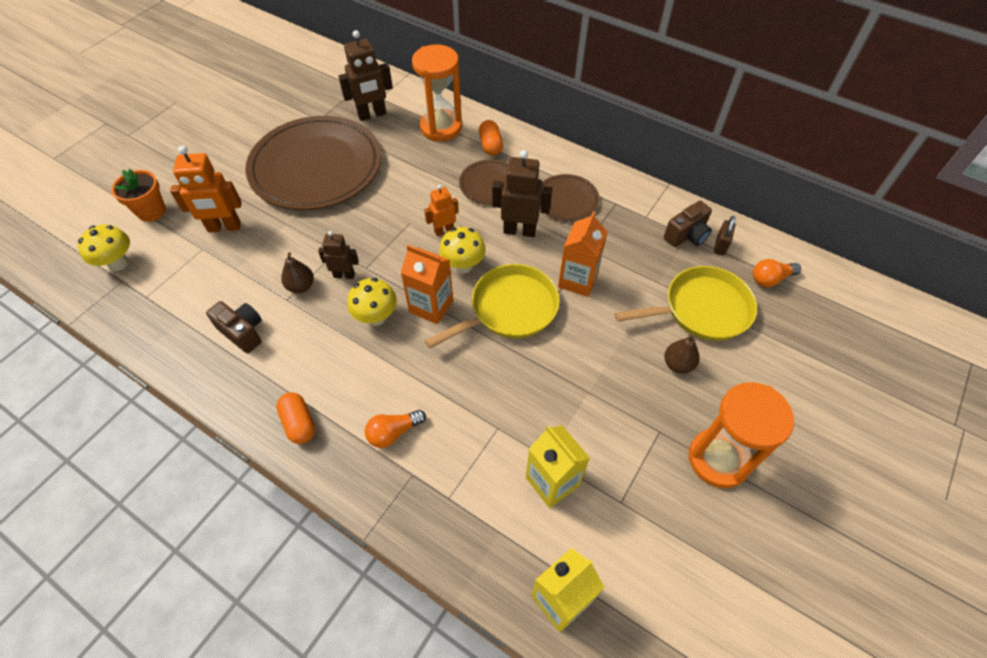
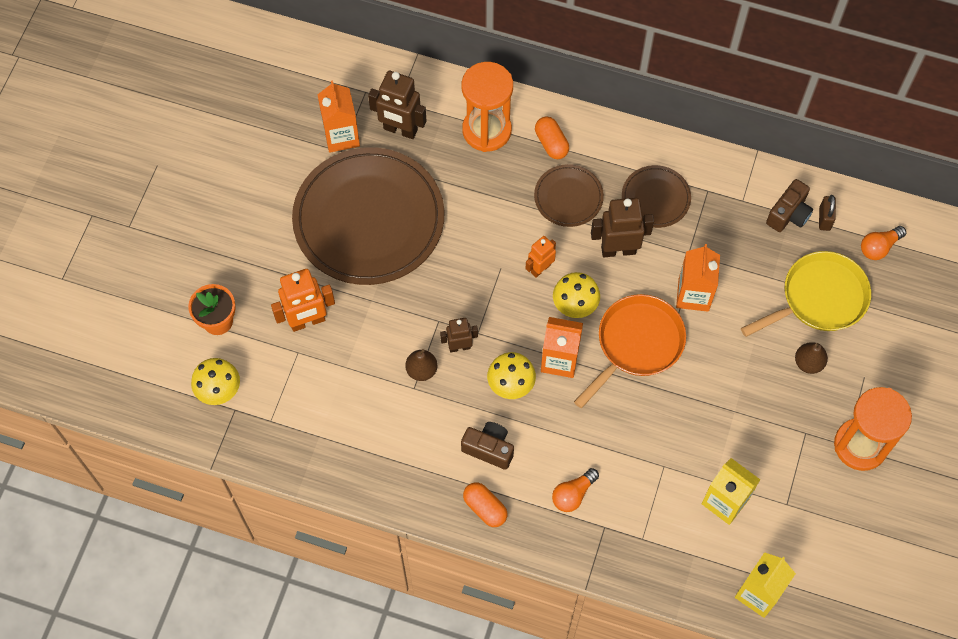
camera: 15 degrees left, 10 degrees up
brown camera [206,301,262,353] -> brown camera moved to [461,422,514,470]
brown robot [338,30,393,121] -> brown robot turned 60 degrees clockwise [368,71,426,139]
yellow pan [425,264,560,348] -> orange pan [574,294,686,408]
none -> orange carton [317,80,360,153]

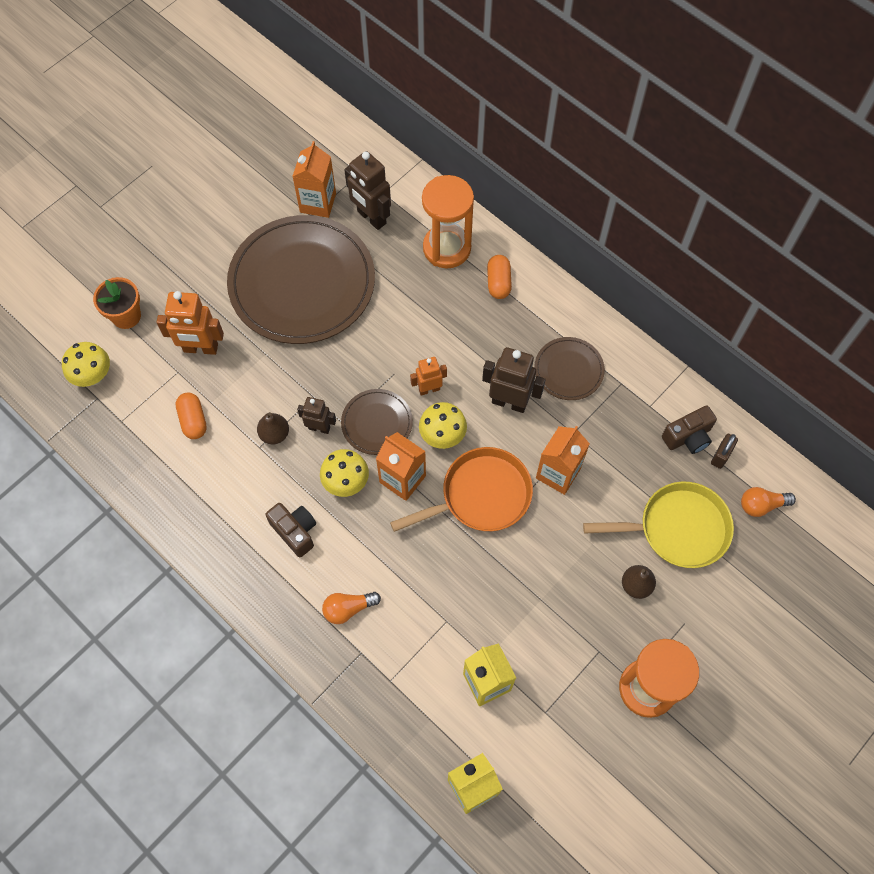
camera: 25 degrees right, 0 degrees up
orange capsule [463,482,507,527] -> orange capsule moved to [175,393,207,439]
brown plate [534,164,604,227] -> brown plate moved to [341,389,413,455]

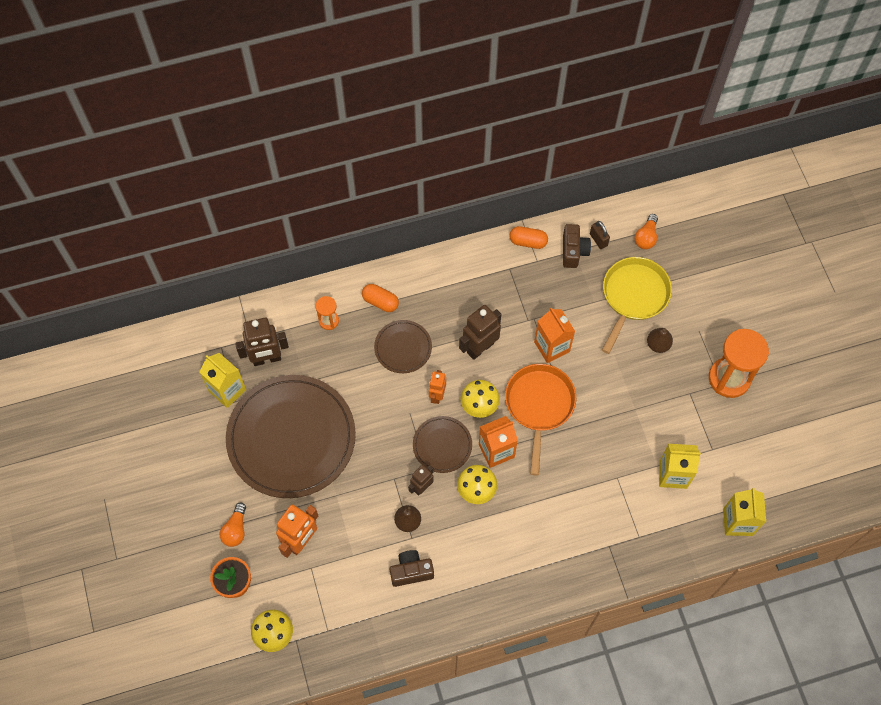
camera: 60 degrees left, 0 degrees up
orange capsule [175,393,207,439] -> orange capsule moved to [509,226,548,249]
brown camera [265,503,316,557] -> brown camera moved to [390,550,434,587]
orange carton [292,141,336,218] -> yellow carton [199,353,246,408]
orange light bulb [322,592,381,624] -> orange light bulb moved to [220,502,246,547]
orange hourglass [422,175,474,269] -> orange hourglass [315,296,339,330], size x0.49
brown plate [534,337,605,400] -> brown plate moved to [374,320,432,373]

